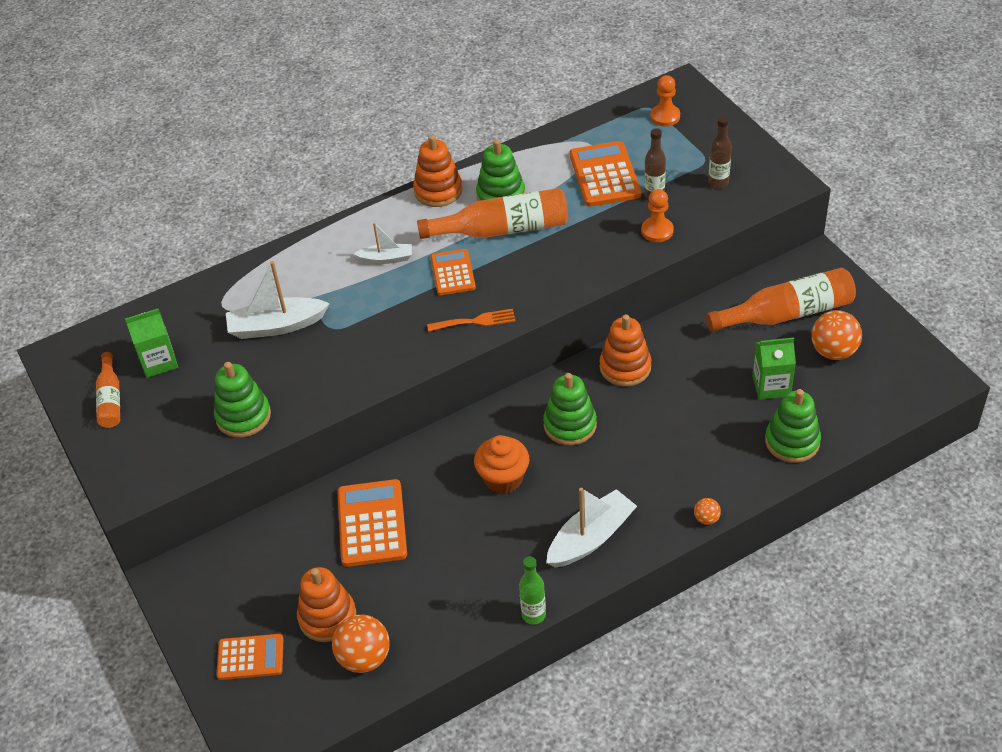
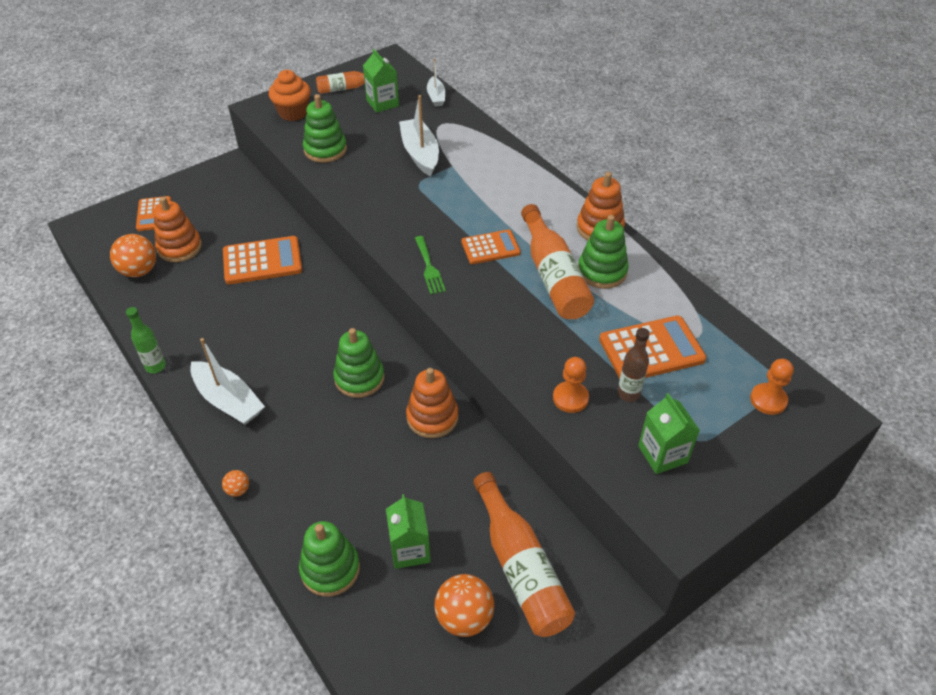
camera: 80 degrees right, 0 degrees up
white boat [354,223,412,264] -> white boat moved to [427,58,445,107]
orange fork [427,309,516,332] -> green fork [415,236,446,295]
orange cupcake [474,435,530,494] -> orange cupcake moved to [269,70,311,121]
brown bottle [708,116,732,188] -> green carton [638,393,700,474]

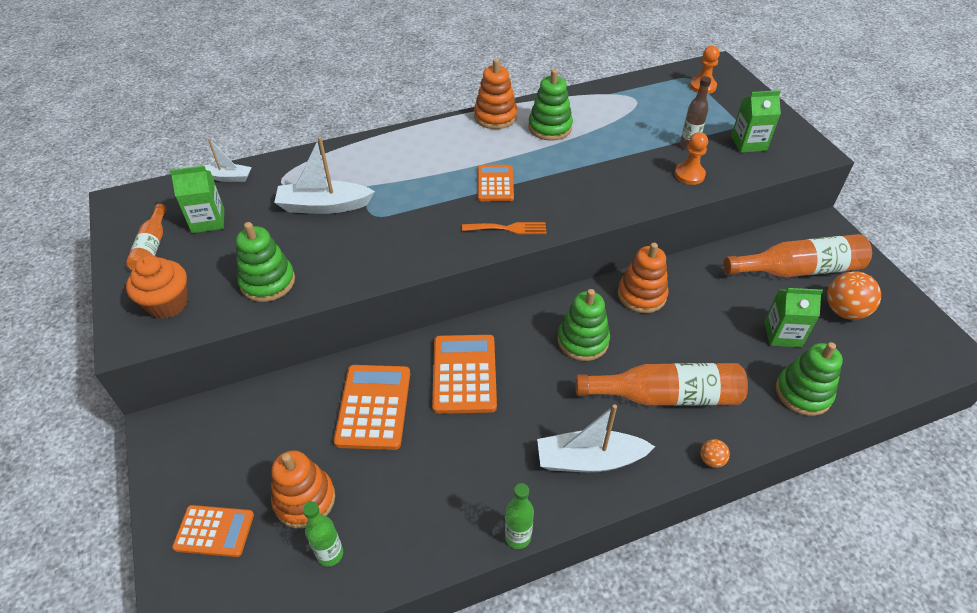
camera: 75 degrees left, 0 degrees up
orange ball [110,234,156,277] -> green bottle [303,501,343,567]
white boat [190,338,265,425] -> white boat turned 150 degrees counterclockwise [537,404,655,472]
green fork [415,236,446,295] -> orange fork [462,222,546,234]
orange bottle [521,204,594,319] -> orange bottle moved to [575,363,748,406]
orange calculator [599,316,706,379] -> orange calculator moved to [432,335,497,414]

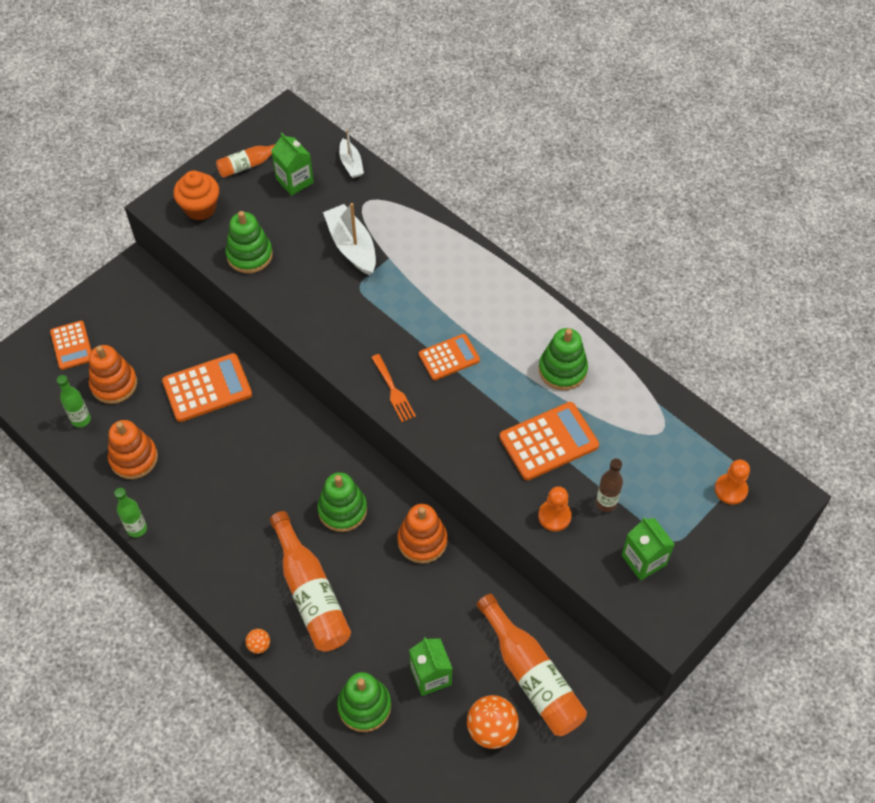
camera: 65 degrees right, 10 degrees up
orange calculator [432,335,497,414] -> orange calculator moved to [500,402,599,480]
orange stacking toy [474,59,517,129] -> orange stacking toy moved to [108,420,158,479]
white boat [537,404,655,472] -> none

